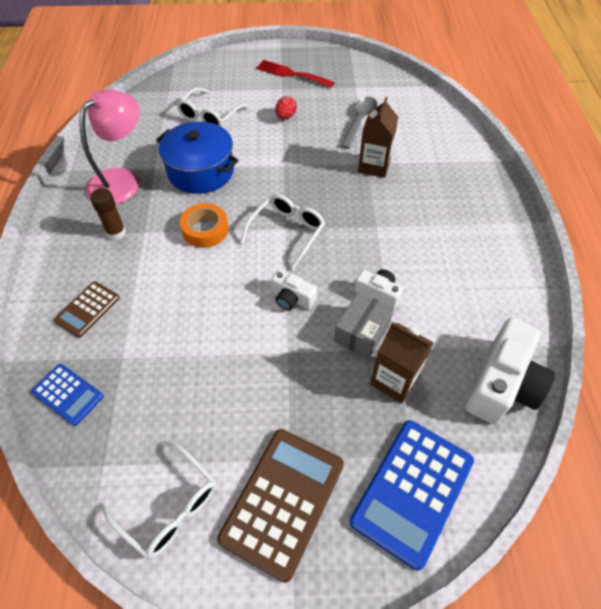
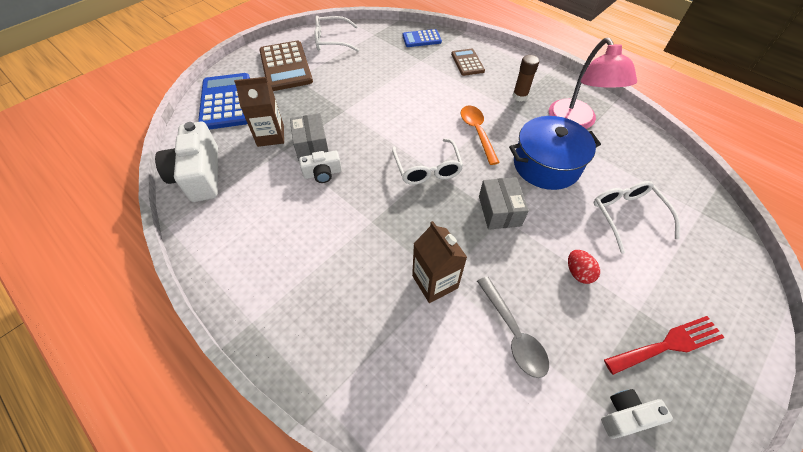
camera: 135 degrees right, 0 degrees up
orange tape [180,203,228,248] -> orange spoon [461,106,500,165]
white camera [271,269,317,310] -> white camera moved to [601,389,673,439]
none -> grey box [479,177,529,230]

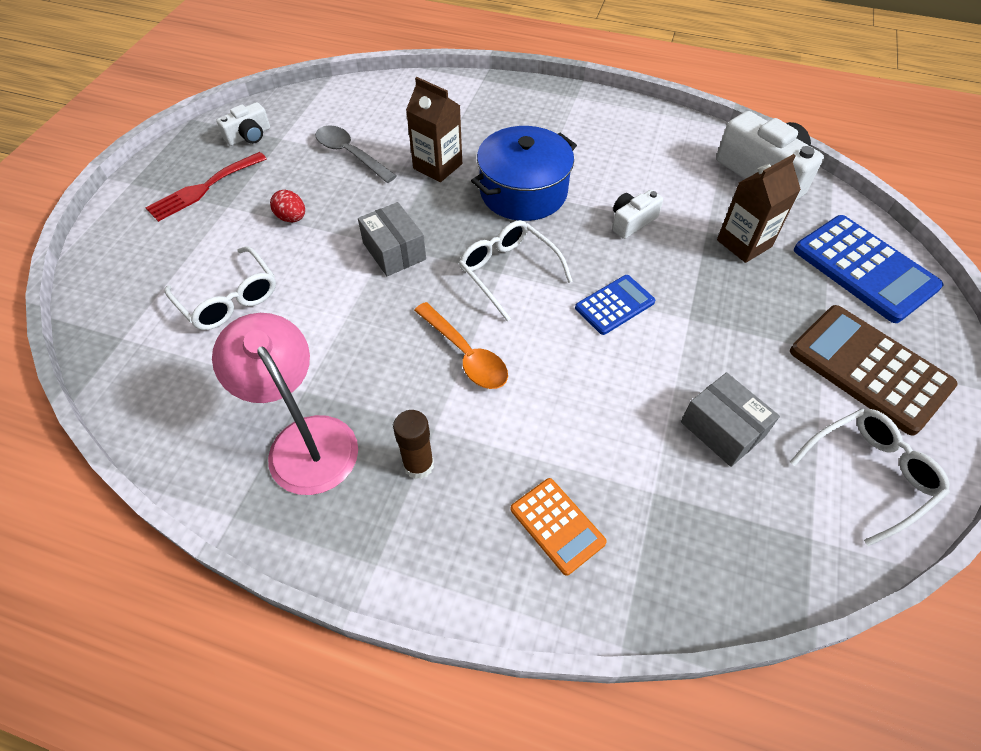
camera: 155 degrees right, 0 degrees up
grey box [290,113,329,161] -> grey box moved to [681,372,780,467]
blue calculator [402,29,442,47] -> blue calculator moved to [575,275,655,335]
brown calculator [451,49,485,76] -> orange calculator [511,478,607,576]
blue pot [509,116,601,190] -> blue pot moved to [471,126,577,221]

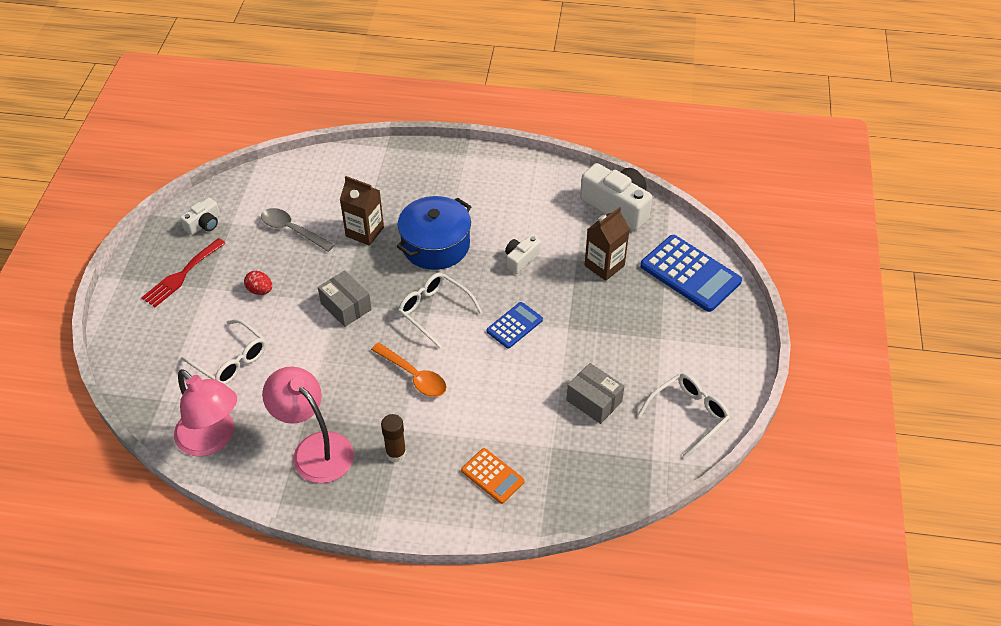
camera: 10 degrees left, 5 degrees down
brown calculator [790,305,958,436] -> none
none -> pink lamp [174,369,237,457]

